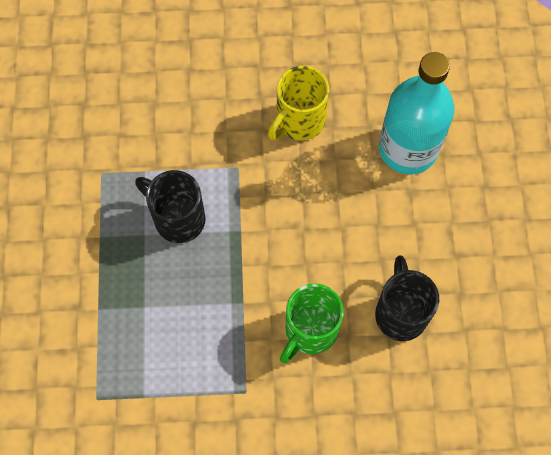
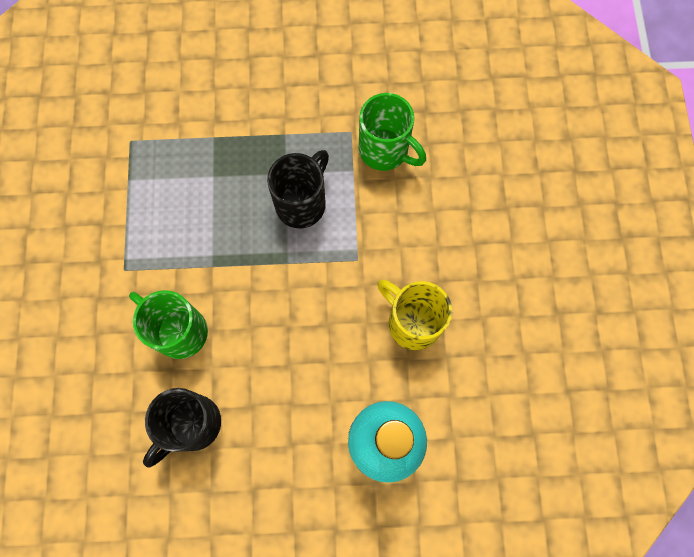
camera: 90 degrees right, 5 degrees up
black mug [375,255,439,341] -> black mug turned 135 degrees clockwise [143,388,221,468]
none -> green mug [359,93,426,171]

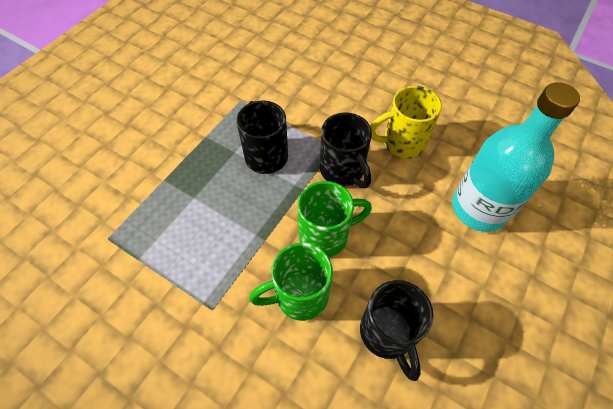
camera: 55 degrees left, 15 degrees down
green mug [359,93,426,171] -> green mug moved to [298,181,372,257]
none -> black mug [320,113,372,188]

